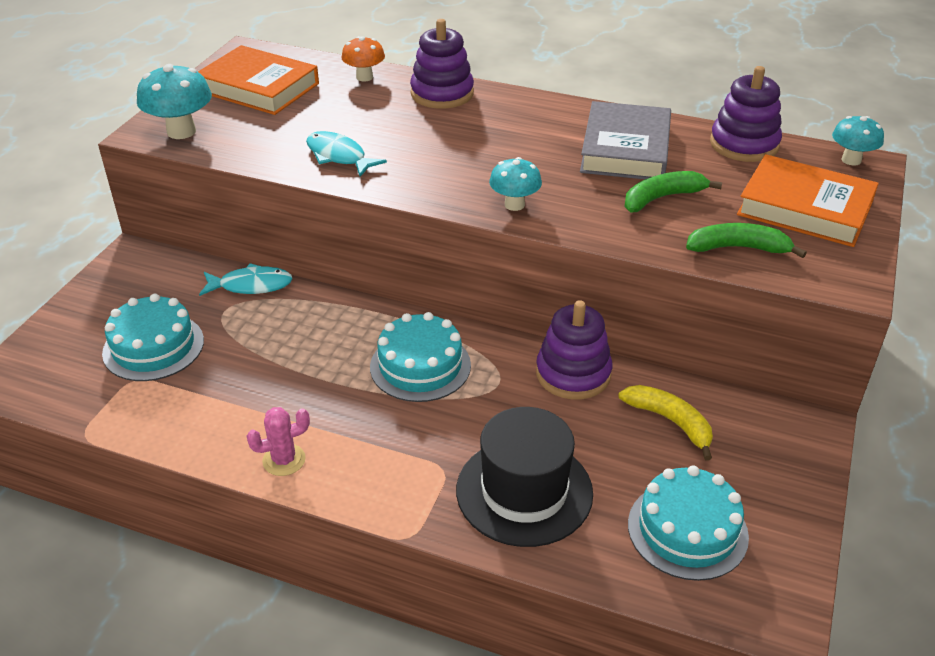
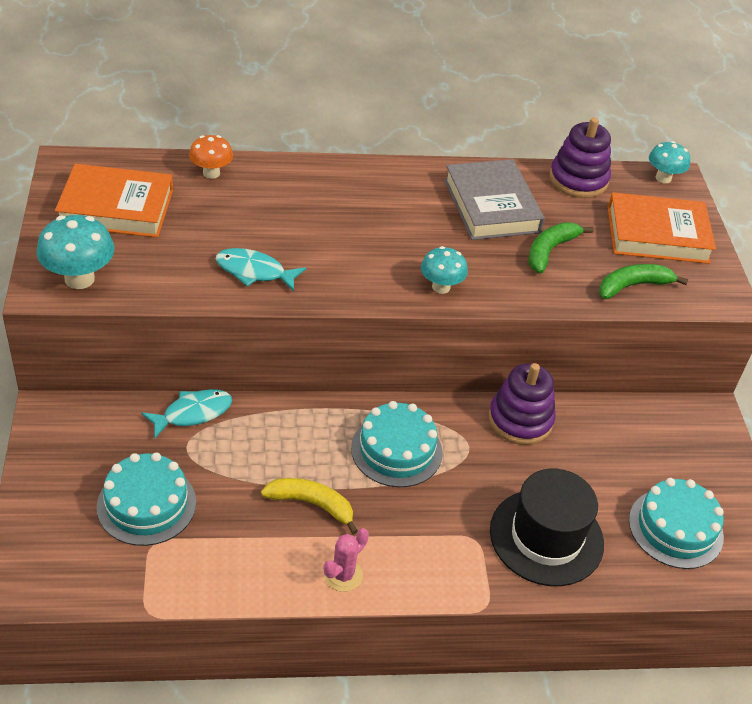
camera: 30 degrees left, 5 degrees up
purple stacking toy [410,19,474,109] -> none
yellow banana [618,385,713,460] -> yellow banana moved to [261,478,358,535]

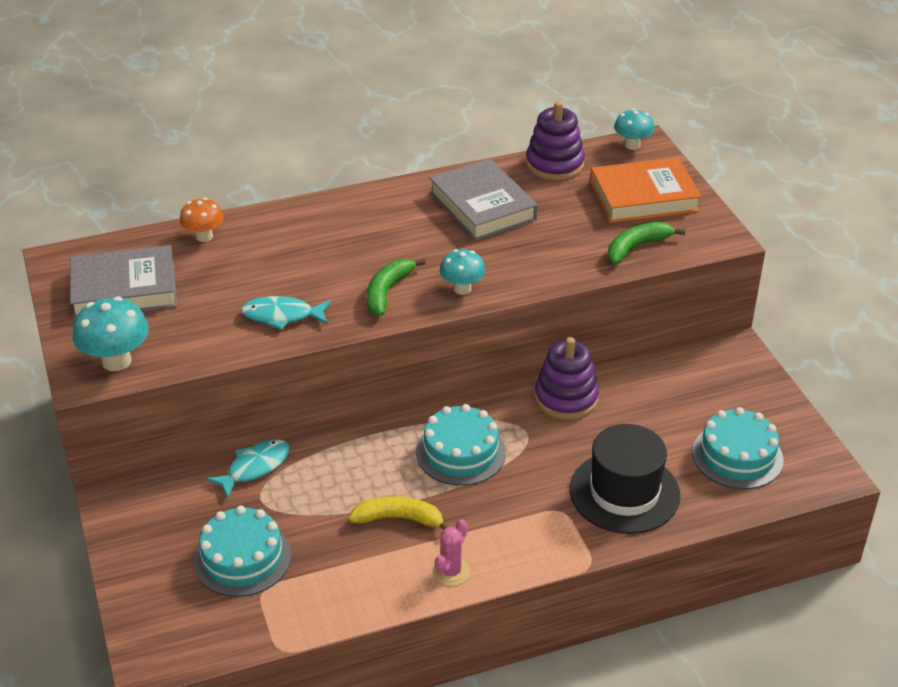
camera: 10 degrees left, 5 degrees down
orange book [55,164,173,238] -> grey book [70,245,177,319]
green banana [528,222,594,274] -> green banana moved to [367,258,426,316]

